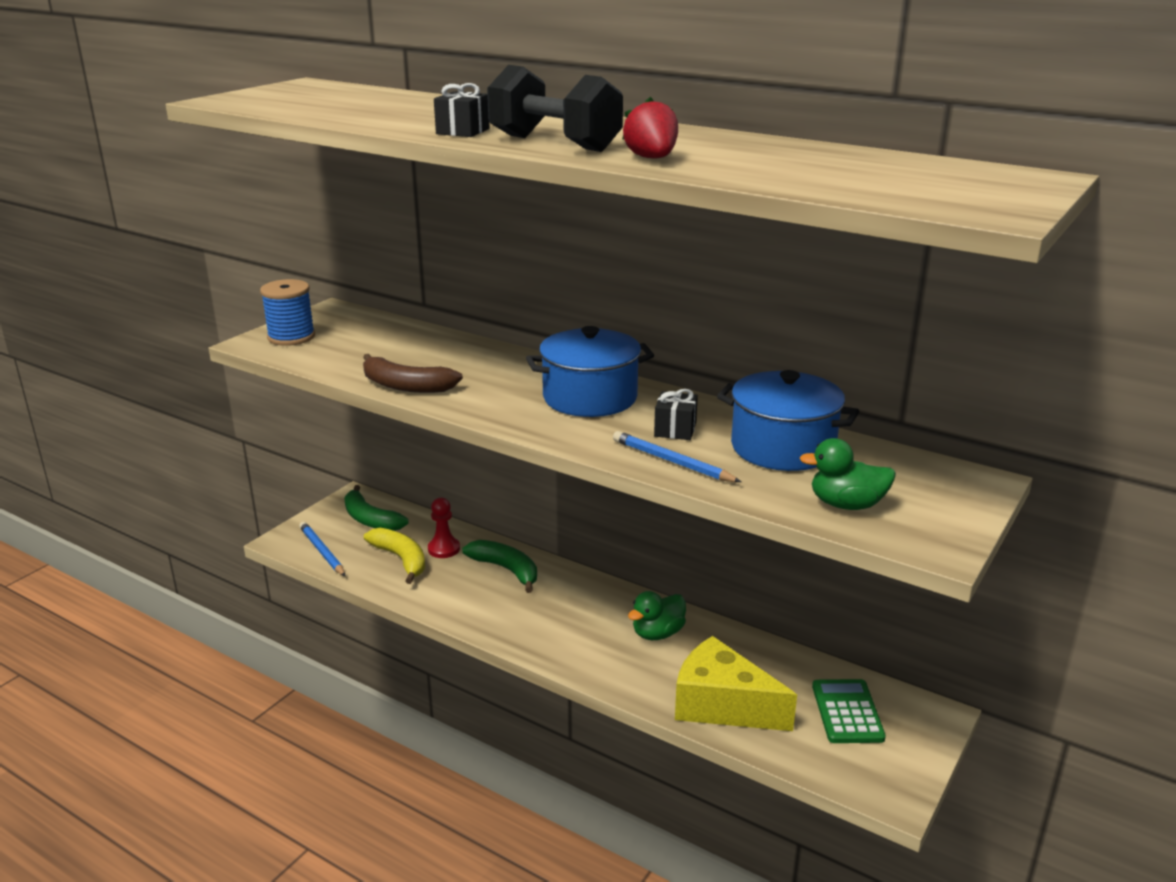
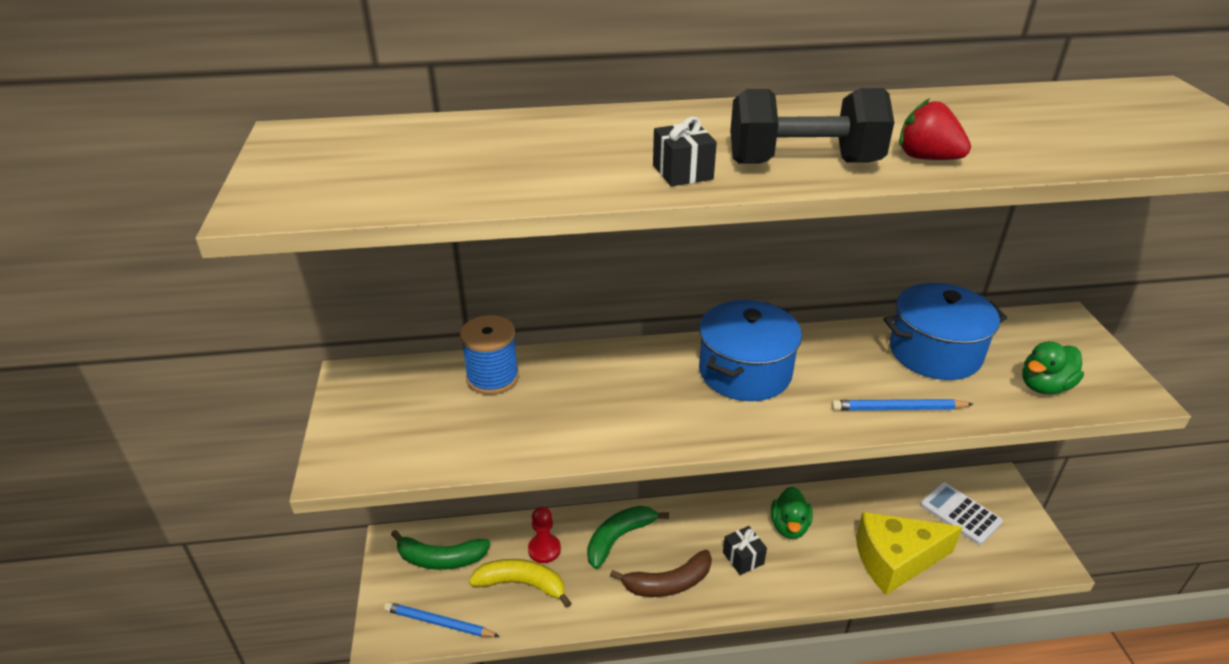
camera: 40 degrees left, 10 degrees up
blue spool [260,279,315,346] -> blue spool moved to [460,315,519,395]
brown banana [363,354,463,393] -> brown banana moved to [610,550,712,597]
green banana [462,540,537,593] -> green banana turned 45 degrees counterclockwise [587,506,669,569]
black gift [654,389,698,440] -> black gift moved to [723,526,767,575]
green calculator [812,679,886,743] -> white calculator [920,482,1003,545]

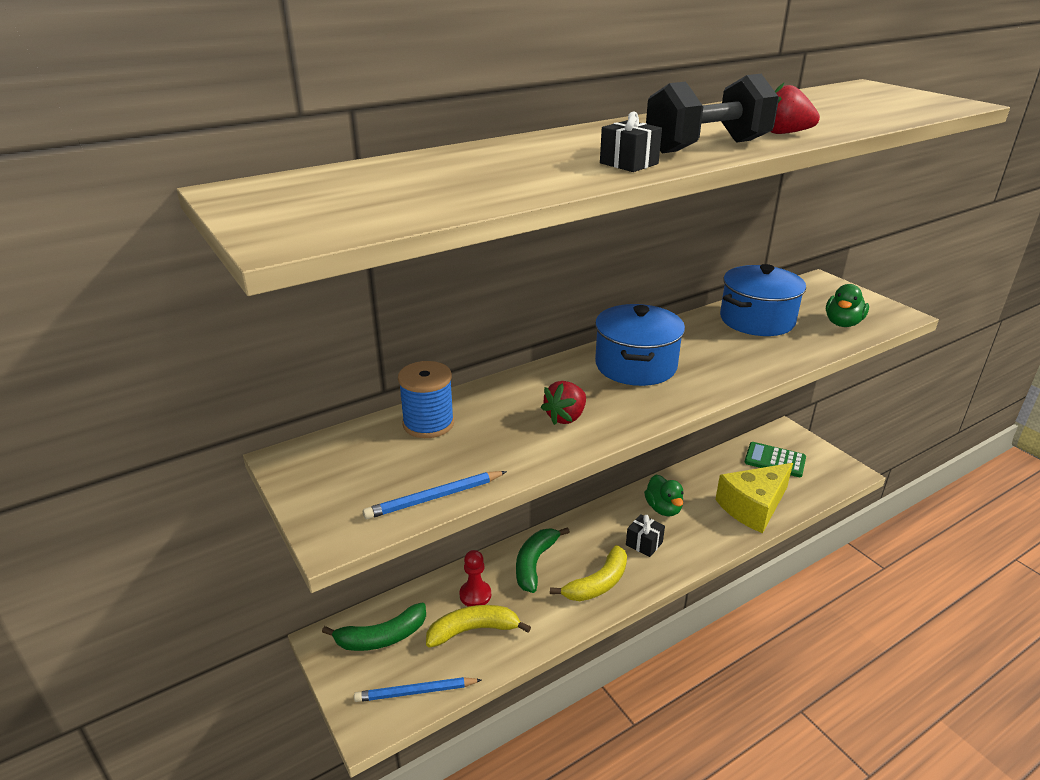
camera: 25 degrees left, 5 degrees down
brown banana [610,550,712,597] -> yellow banana [550,545,627,601]
blue pencil [831,399,973,411] -> blue pencil moved to [363,471,507,519]
white calculator [920,482,1003,545] -> green calculator [744,442,806,477]
none -> red strawberry [541,381,586,425]

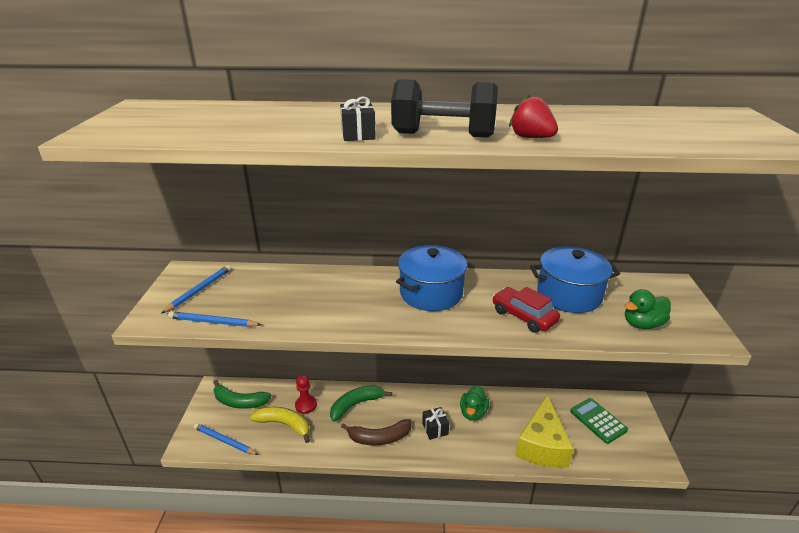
camera: 35 degrees right, 0 degrees up
blue spool [398,361,454,438] -> none
red strawberry [541,381,586,425] -> none
yellow banana [550,545,627,601] -> brown banana [341,419,412,446]
yellow cheese [715,463,793,533] -> yellow cheese turned 75 degrees counterclockwise [515,395,574,468]
none -> blue pencil [161,265,232,314]
none -> red car [492,287,560,333]

